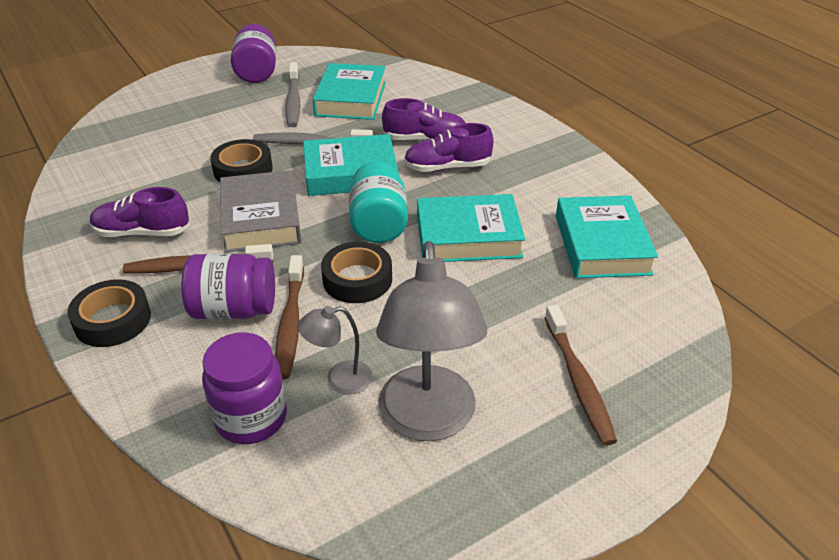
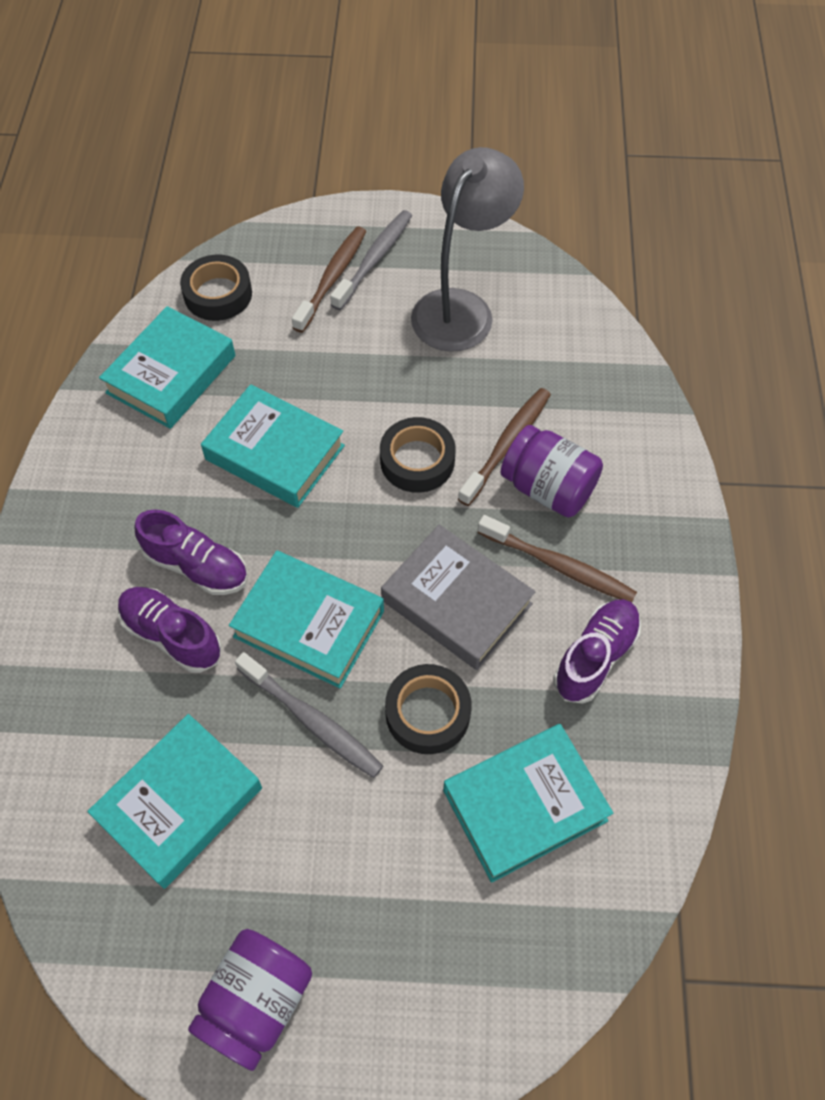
camera: 145 degrees left, 20 degrees up
black tape [67,280,151,347] -> black tape moved to [180,255,252,321]
purple shoe [90,187,190,237] -> purple shoe turned 90 degrees counterclockwise [553,599,641,704]
purple jar [202,332,287,444] -> none
grey book [220,170,302,253] -> grey book turned 75 degrees counterclockwise [381,525,535,670]
grey toothbrush [285,62,300,127] -> grey toothbrush moved to [330,210,412,310]
grey lamp [298,306,373,394] -> none
turquoise jar [349,162,408,243] -> none
none -> turquoise book [443,724,613,883]

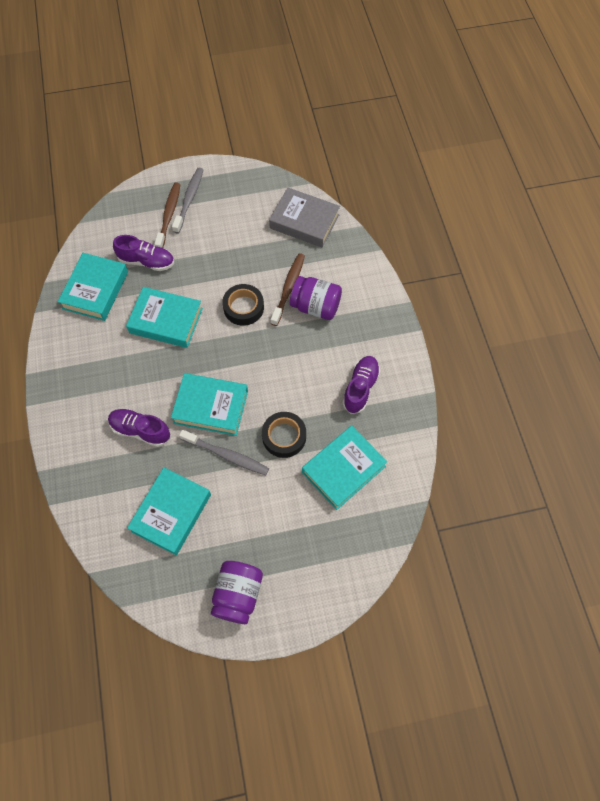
camera: 15 degrees left, 5 degrees up
purple shoe [134,510,248,595] -> purple shoe moved to [113,235,174,271]
black tape [180,255,252,321] -> none
grey book [381,525,535,670] -> grey book moved to [269,187,340,247]
grey lamp [411,147,524,352] -> none
brown toothbrush [478,515,637,602] -> none

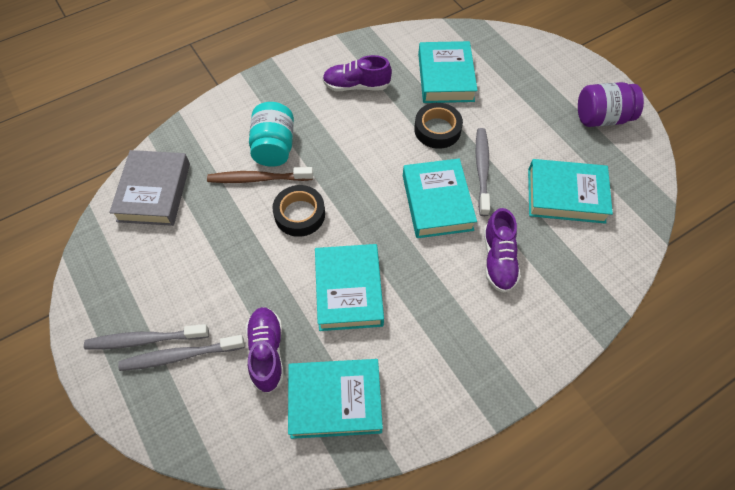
camera: 110 degrees left, 5 degrees down
brown toothbrush [154,182,181,248] -> grey toothbrush [118,335,245,371]
purple jar [290,276,342,320] -> turquoise jar [249,102,294,167]
turquoise book [302,426,387,510] -> turquoise book turned 60 degrees clockwise [418,41,478,103]

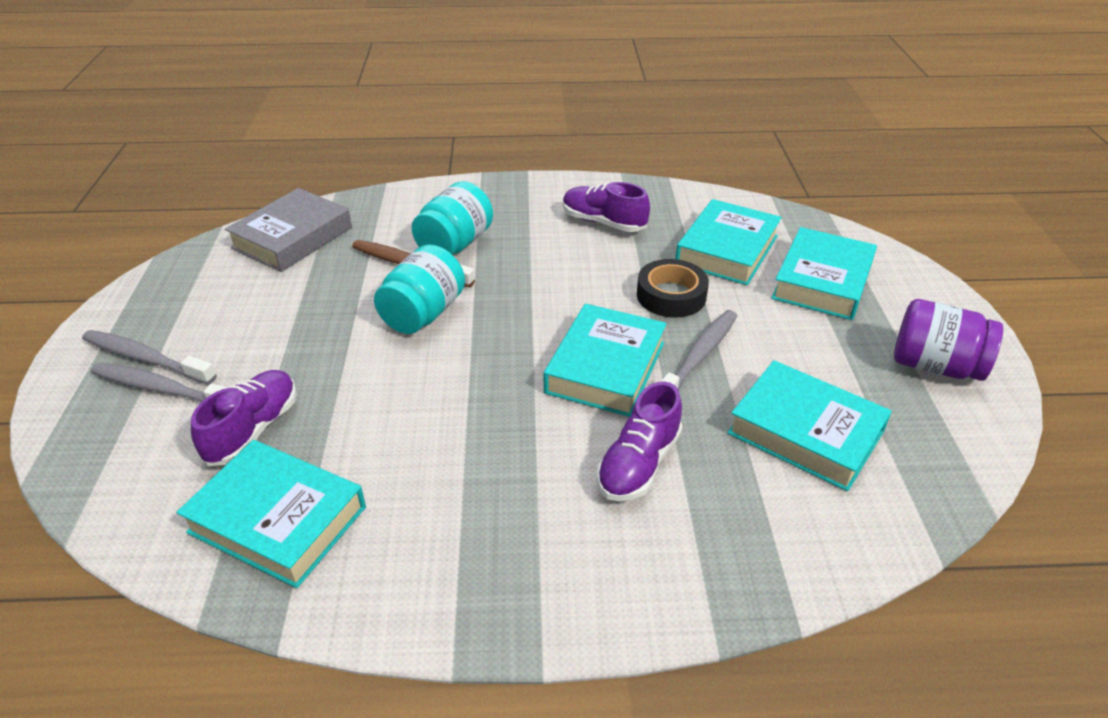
camera: 30 degrees right, 20 degrees down
black tape [272,185,325,237] -> turquoise jar [374,245,465,334]
turquoise book [315,244,384,331] -> turquoise book moved to [771,227,877,320]

